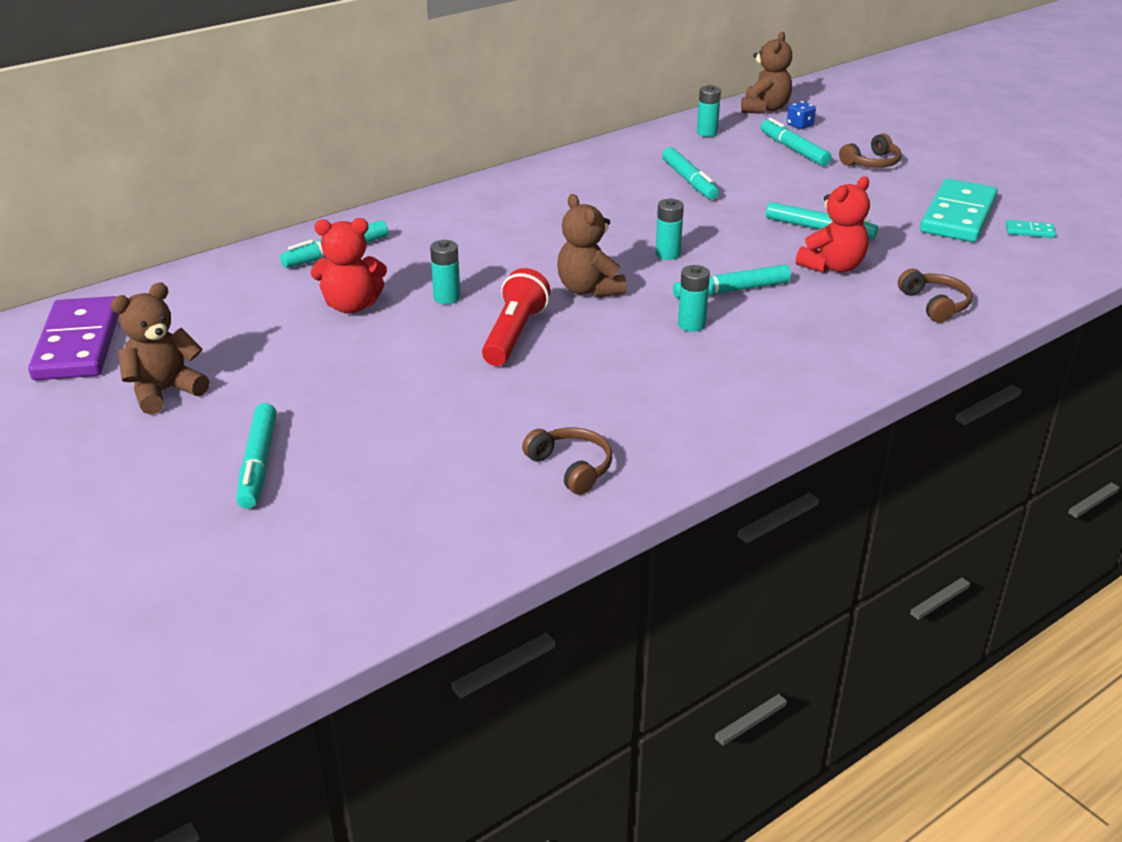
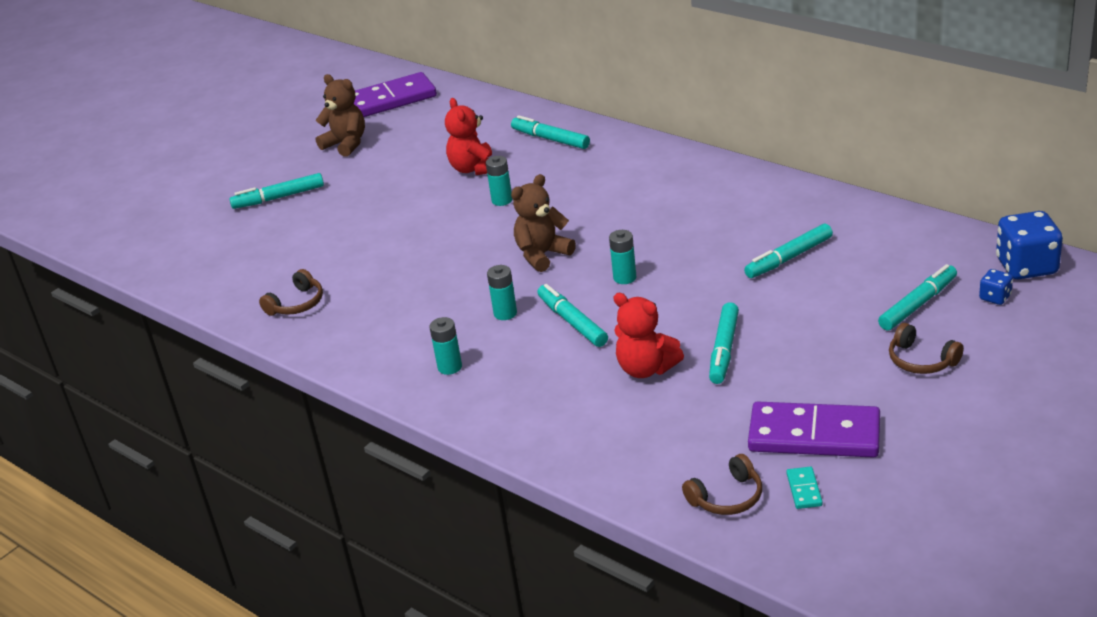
camera: 80 degrees right, 0 degrees up
red flashlight [482,268,550,366] -> none
turquoise battery [697,85,721,137] -> turquoise battery moved to [429,317,462,375]
brown teddy bear [741,32,792,114] -> blue dice [996,211,1063,279]
brown headphones [898,269,972,323] -> brown headphones moved to [682,454,762,515]
turquoise domino [920,178,998,242] -> purple domino [748,402,880,458]

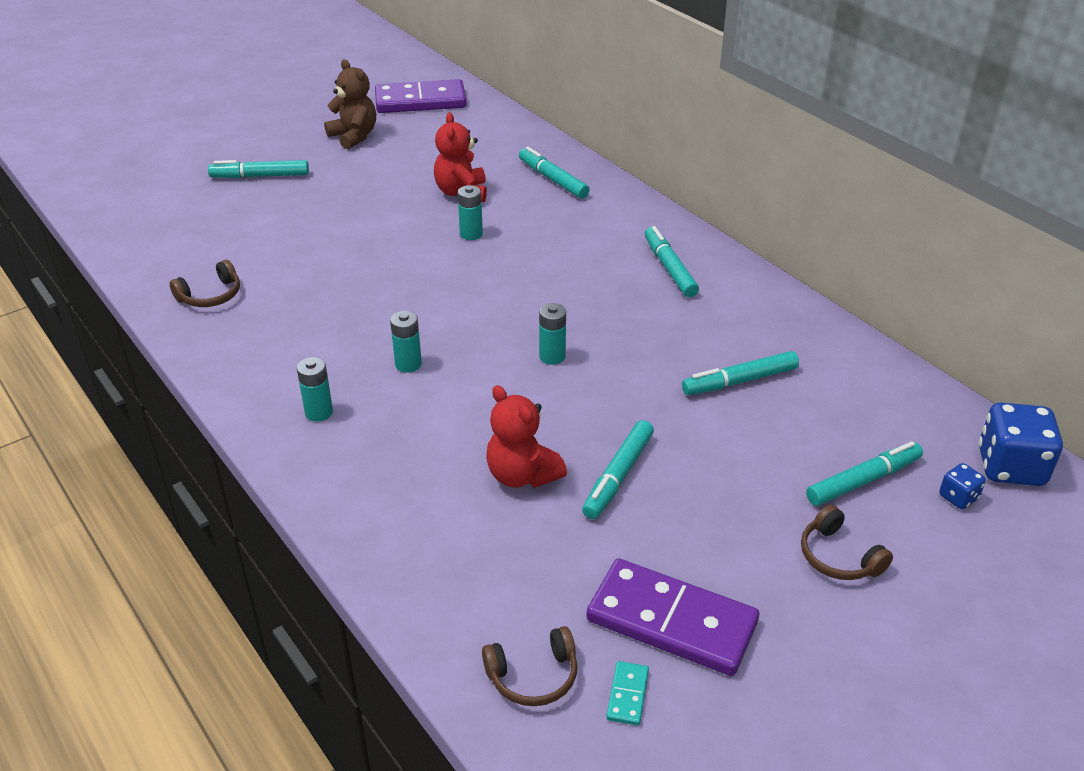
camera: 10 degrees right, 5 degrees up
brown teddy bear [511,174,576,272] -> none
turquoise marker [537,284,608,347] -> turquoise marker moved to [645,226,699,297]

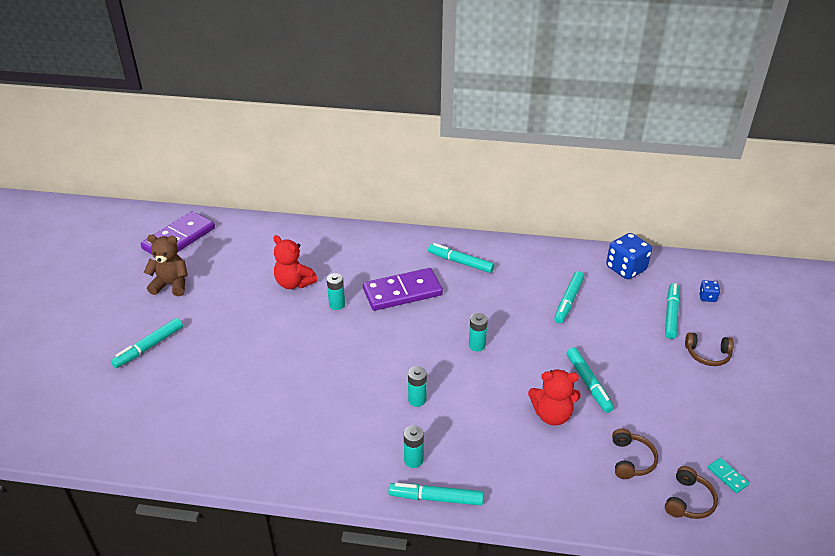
camera: 45 degrees left, 0 degrees up
brown headphones [170,260,240,307] -> brown headphones moved to [612,428,658,479]
turquoise marker [519,147,590,199] -> turquoise marker moved to [388,483,484,506]
purple domino [586,558,759,676] -> purple domino moved to [363,268,443,311]
blue dice [978,402,1063,486] -> blue dice moved to [606,233,652,279]

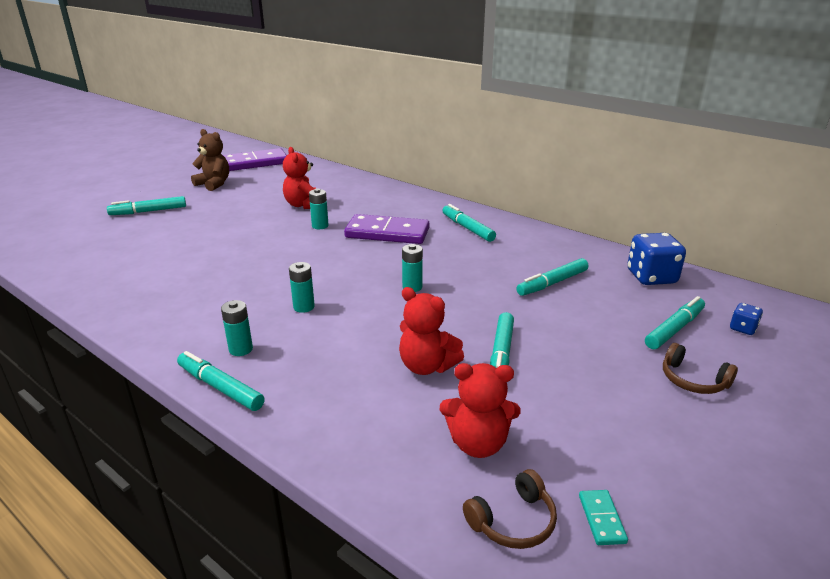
camera: 30 degrees right, 10 degrees down
brown headphones [612,428,658,479] -> red teddy bear [440,363,520,458]

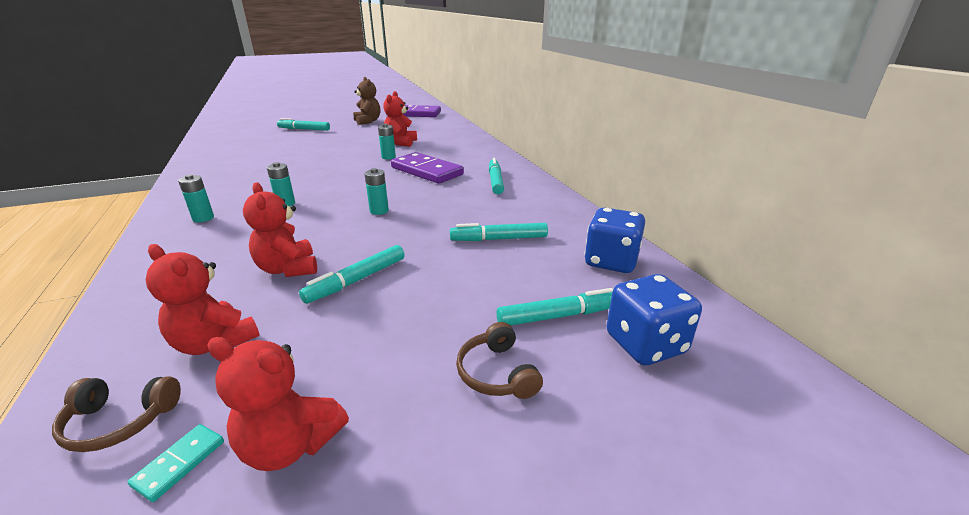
camera: 30 degrees right, 0 degrees up
turquoise marker [177,351,265,411] -> none
blue dice [730,303,763,335] -> blue dice [607,274,702,365], size x2.03
none -> red teddy bear [207,337,349,471]

